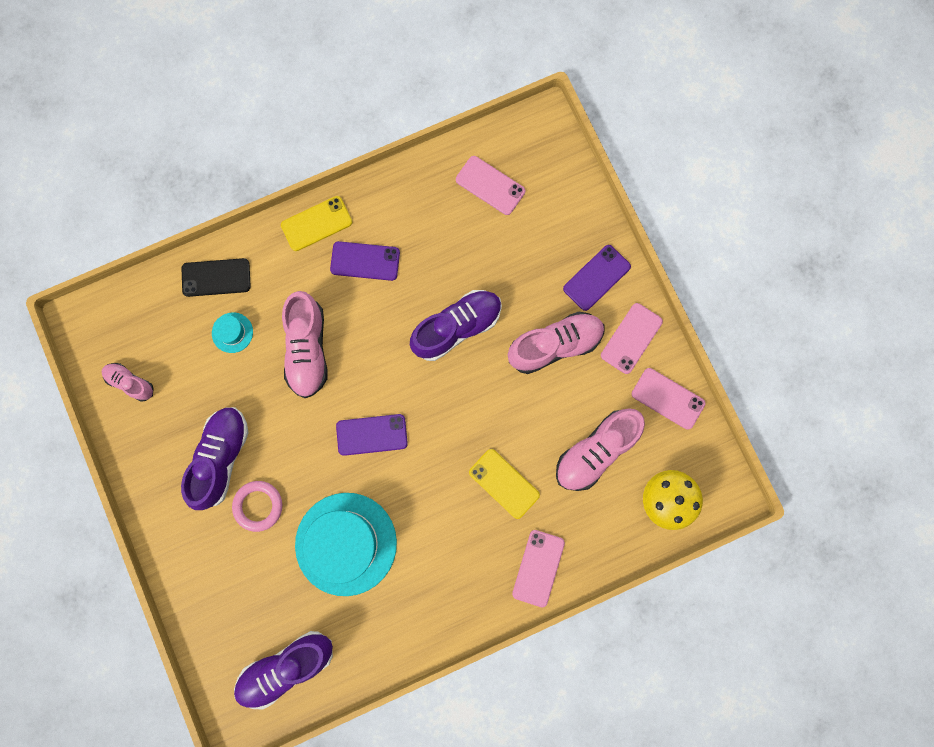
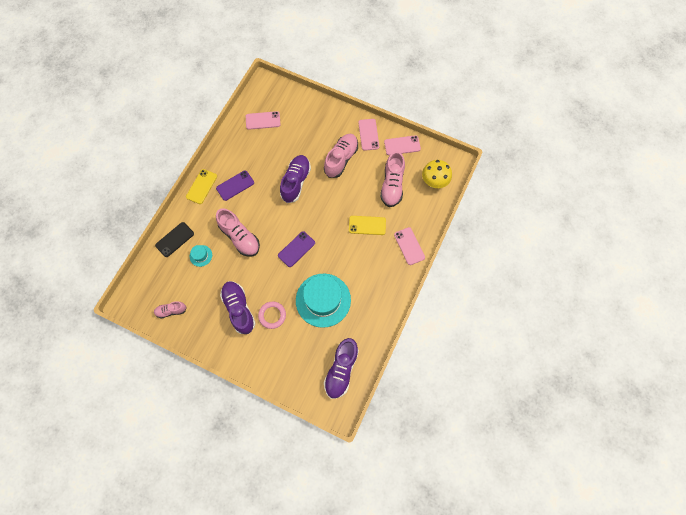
camera: 40 degrees left, 10 degrees down
purple phone [563,245,631,311] -> none

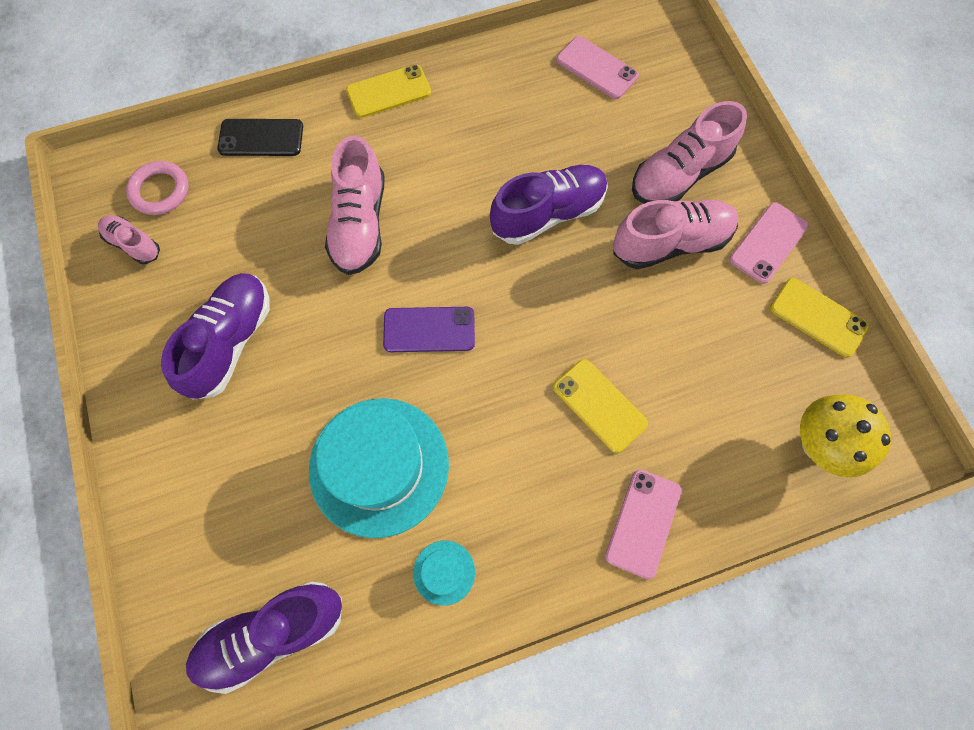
camera: 45 degrees right, 0 degrees up
turquoise hat [190,245,212,267] -> turquoise hat moved to [413,541,475,606]
purple phone [216,170,254,201] -> none
pink ring [258,302,286,329] -> pink ring moved to [126,161,189,215]
pink shoe [380,151,405,207] -> pink shoe moved to [632,101,747,204]
pink phone [384,135,421,155] -> yellow phone [770,278,869,357]

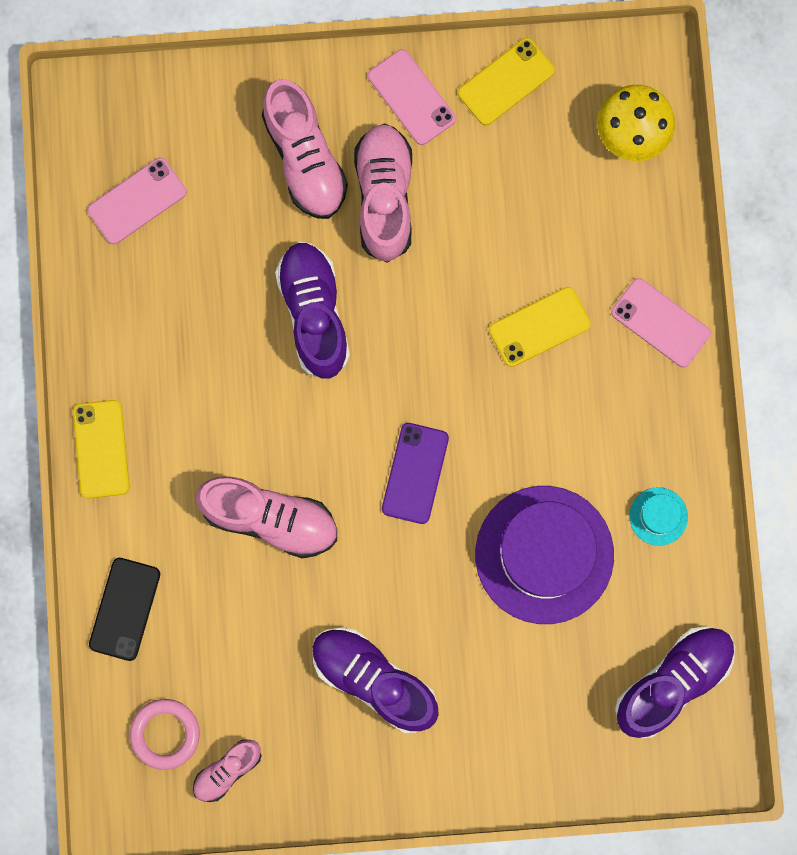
camera: 75 degrees left, 10 degrees up
purple shoe [186,581,342,694] -> purple shoe turned 120 degrees counterclockwise [615,626,735,738]
turquoise hat [309,398,449,538] -> purple hat [475,486,614,624]

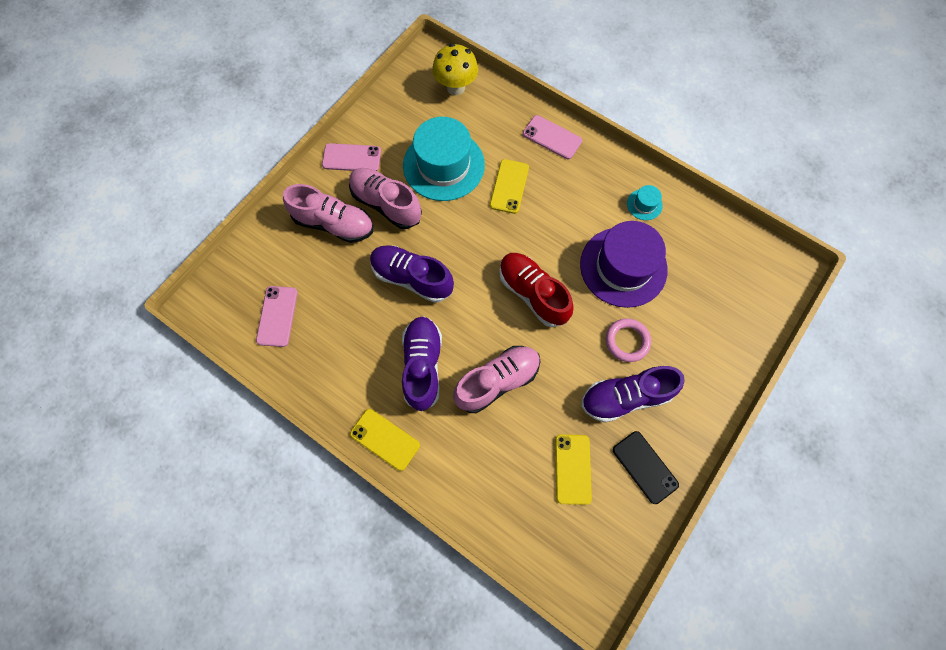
camera: 50 degrees left, 10 degrees down
black phone [89,558,160,661] -> black phone moved to [613,431,679,504]
pink ring [130,699,200,770] -> pink ring moved to [606,318,651,362]
pink shoe [193,739,261,802] -> none
purple phone [382,423,449,524] -> red shoe [499,253,574,327]
yellow phone [458,38,555,125] -> yellow phone moved to [555,434,592,505]
pink phone [611,278,711,367] -> pink phone turned 45 degrees clockwise [523,115,582,159]
purple shoe [615,626,735,738] -> purple shoe moved to [402,316,442,412]
none -> turquoise hat [403,117,485,201]

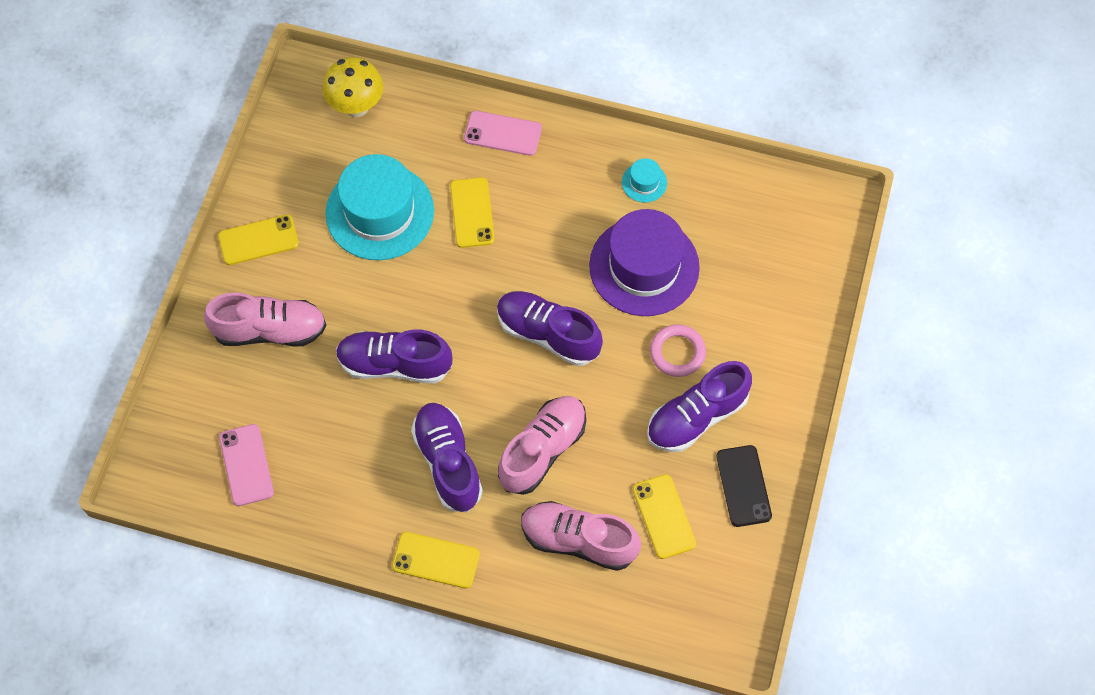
camera: 20 degrees left, 5 degrees down
pink phone [322,143,381,171] -> yellow phone [218,214,299,265]
pink shoe [349,168,422,229] -> pink shoe moved to [521,501,641,571]
red shoe [499,253,574,327] -> purple shoe [497,291,603,366]
black phone [613,431,679,504] -> black phone turned 45 degrees clockwise [716,445,772,527]

